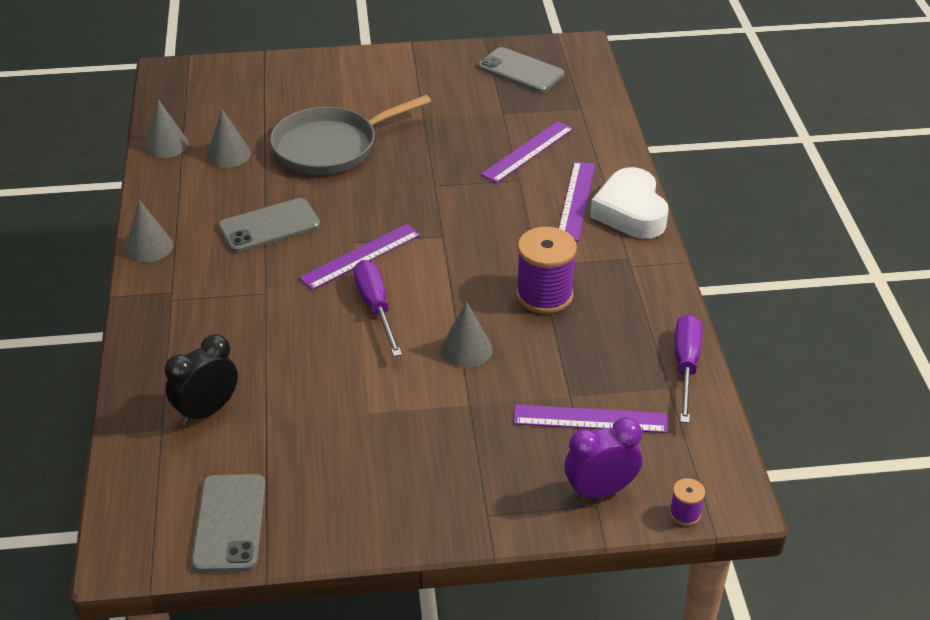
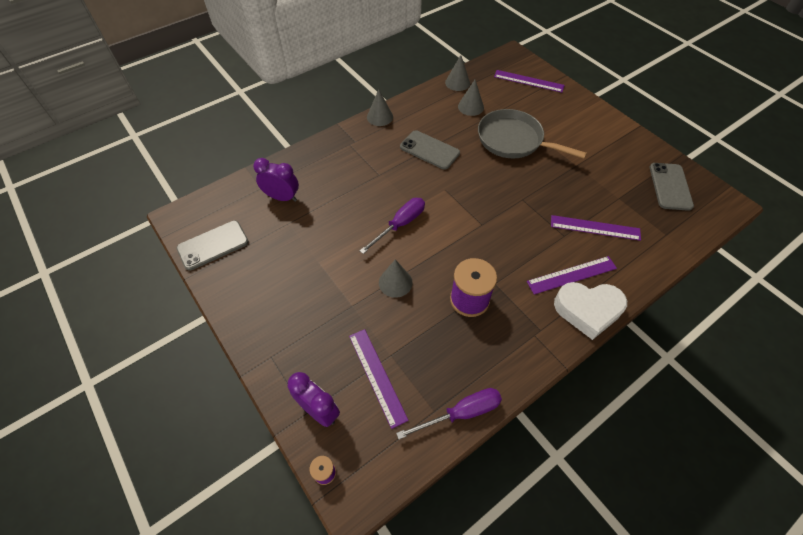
camera: 60 degrees right, 15 degrees up
black clock [165,334,238,425] -> purple clock [253,158,299,202]
purple ruler [299,224,421,290] -> purple ruler moved to [494,70,565,93]
white heart [590,167,669,239] -> white heart turned 135 degrees counterclockwise [554,282,627,340]

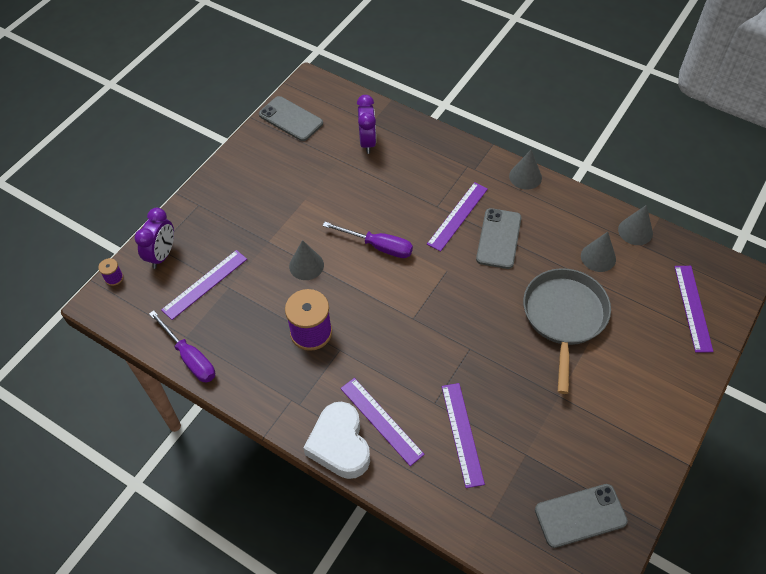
camera: 70 degrees right, 0 degrees up
none -> purple ruler [427,182,488,252]

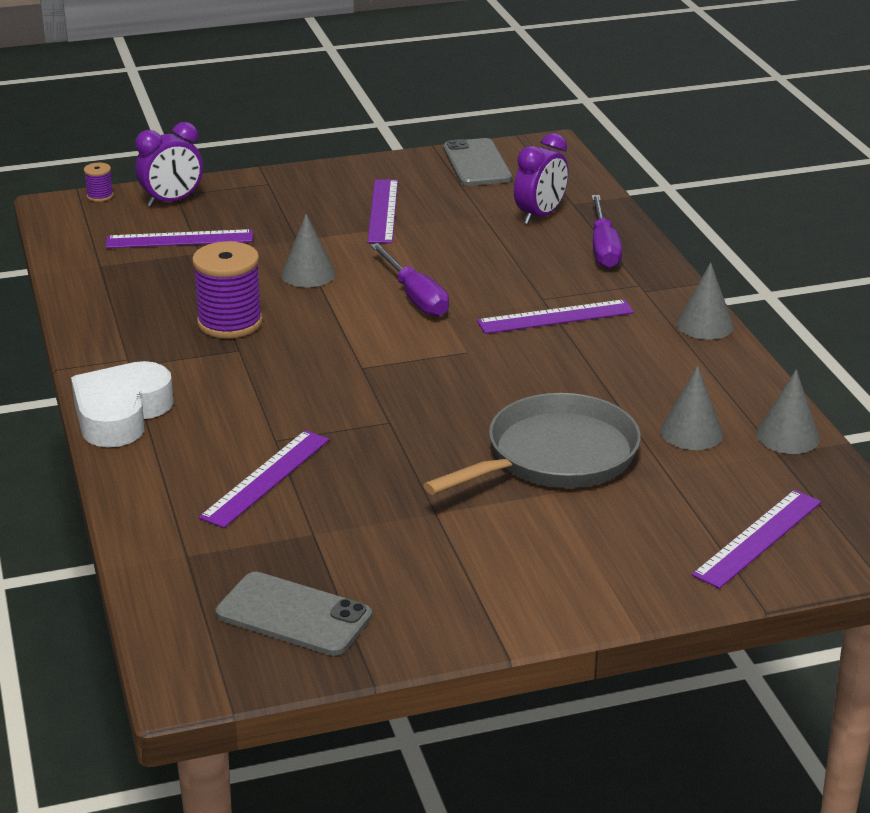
camera: 40 degrees right, 25 degrees down
purple screwdriver [149,310,215,383] -> purple screwdriver moved to [591,195,622,269]
purple ruler [340,378,425,466] -> purple ruler moved to [367,179,398,243]
grey phone [476,208,521,269] -> none

